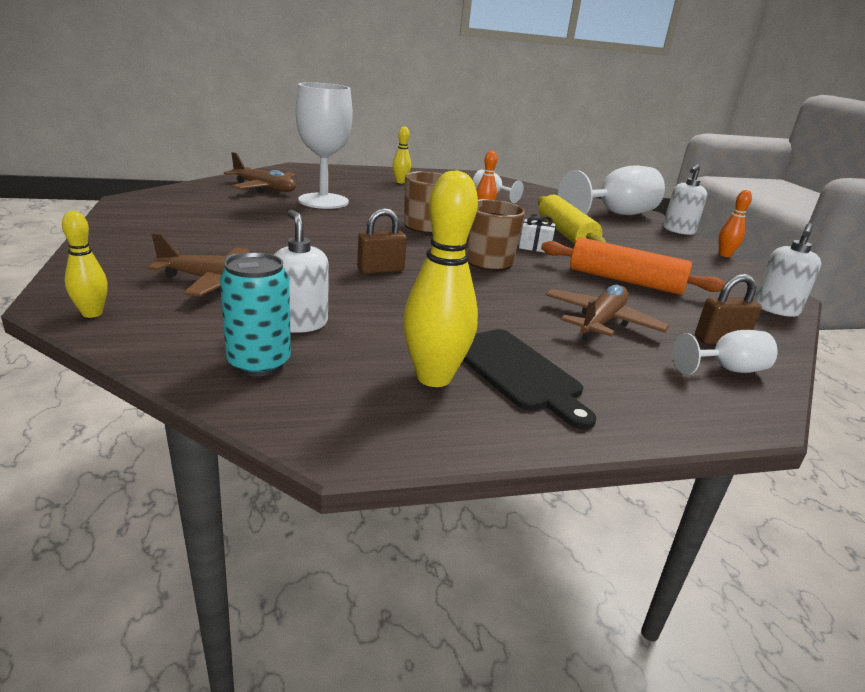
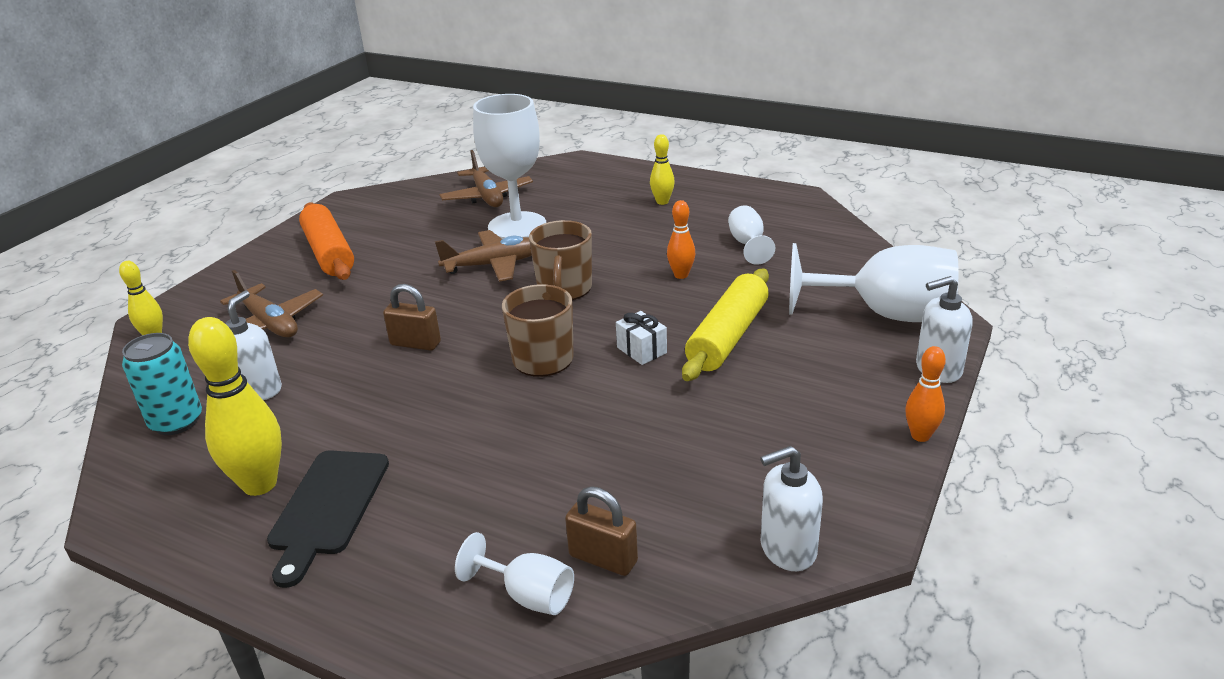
camera: 45 degrees right, 5 degrees up
orange rolling pin [541,237,725,295] -> orange rolling pin moved to [299,203,354,280]
brown plane [545,285,669,340] -> brown plane moved to [435,230,532,282]

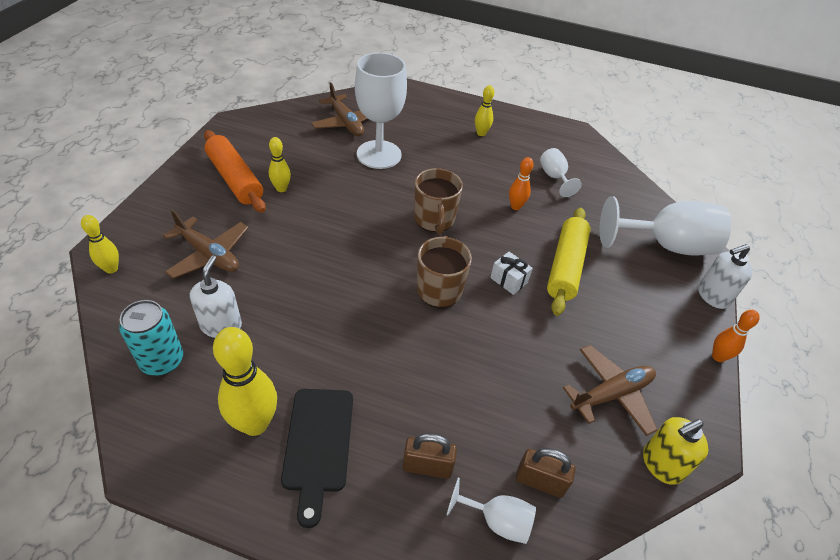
camera: 15 degrees left, 15 degrees up
brown padlock [383,284,441,351] -> brown padlock moved to [403,433,457,479]
brown plane [435,230,532,282] -> brown plane moved to [563,345,657,436]
white soap dispenser [760,446,823,571] -> yellow soap dispenser [643,417,708,485]
none -> yellow bowling pin [269,137,291,192]

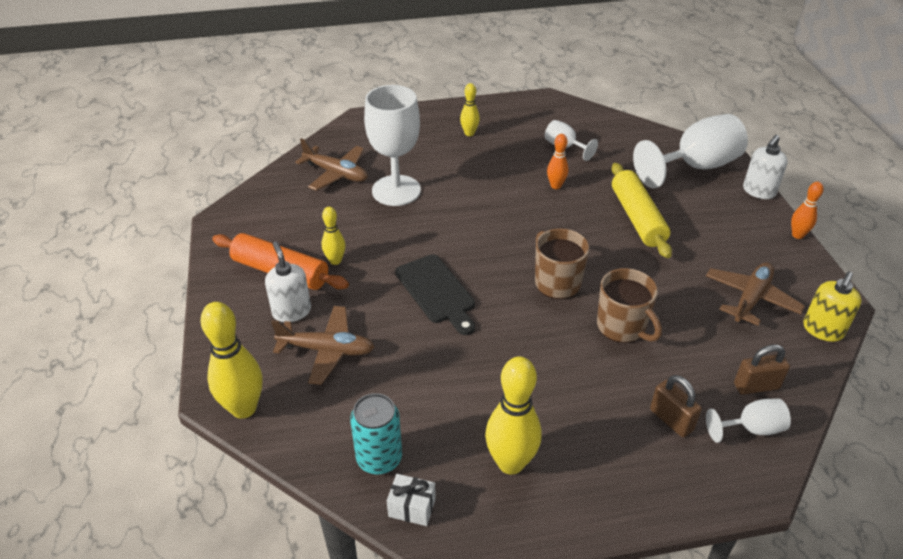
camera: 25 degrees left, 5 degrees down
yellow bowling pin [81,215,119,274] -> yellow bowling pin [200,302,262,419], size x1.80
white soap dispenser [190,255,242,338] -> white soap dispenser moved to [265,241,311,322]
black cutting board [281,389,353,528] -> black cutting board moved to [395,254,475,335]
brown padlock [403,433,457,479] -> brown padlock turned 75 degrees clockwise [650,375,702,437]
brown mug [414,168,463,235] -> brown mug moved to [597,268,662,343]
white gift [490,252,533,295] -> white gift moved to [387,474,436,526]

